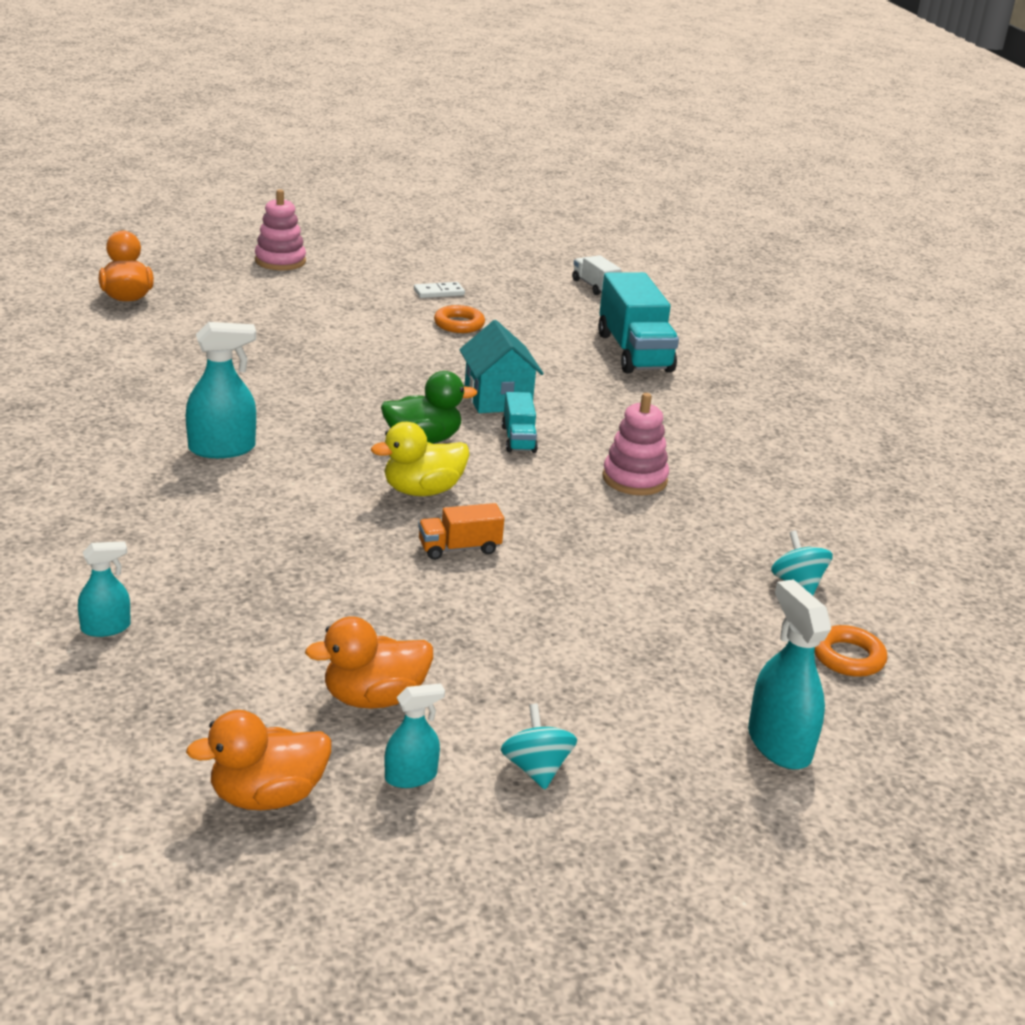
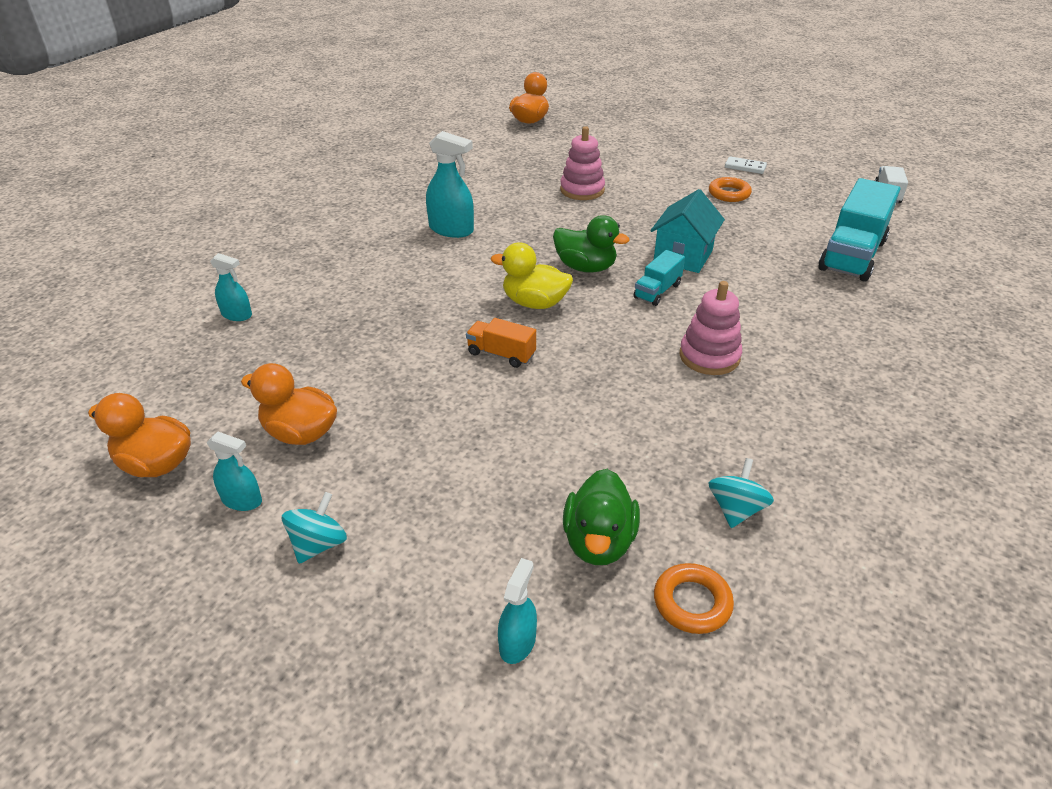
camera: 45 degrees right, 10 degrees up
pink stacking toy [255,189,306,270] -> pink stacking toy moved to [560,126,605,200]
turquoise spray bottle [748,579,831,769] -> turquoise spray bottle [498,558,537,664], size x0.59
none -> green duck [563,469,640,565]

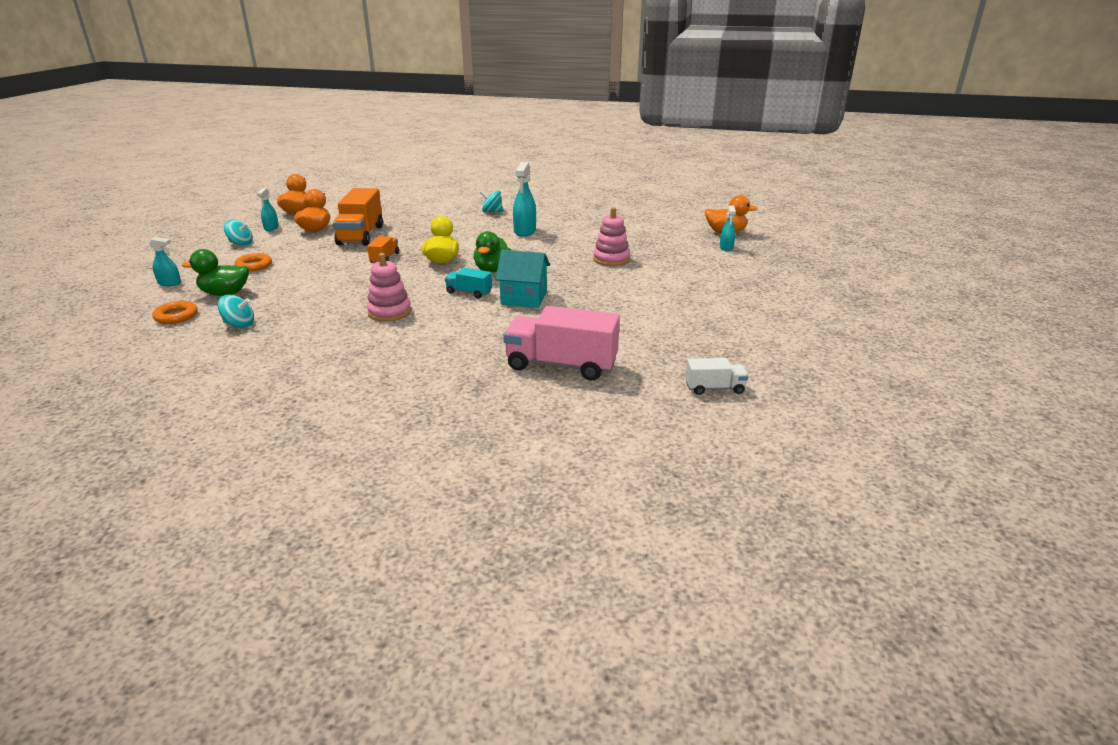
camera: 75 degrees right, 10 degrees down
turquoise spray bottle [210,253,252,321] -> turquoise spray bottle moved to [720,206,736,251]
orange ring [709,177,752,202] -> orange ring moved to [234,253,272,272]
white domino [725,156,767,174] -> none
turquoise truck [818,178,900,282] -> pink truck [503,306,620,380]
none -> orange truck [333,188,383,246]
none -> turquoise spinning top [480,191,503,212]

